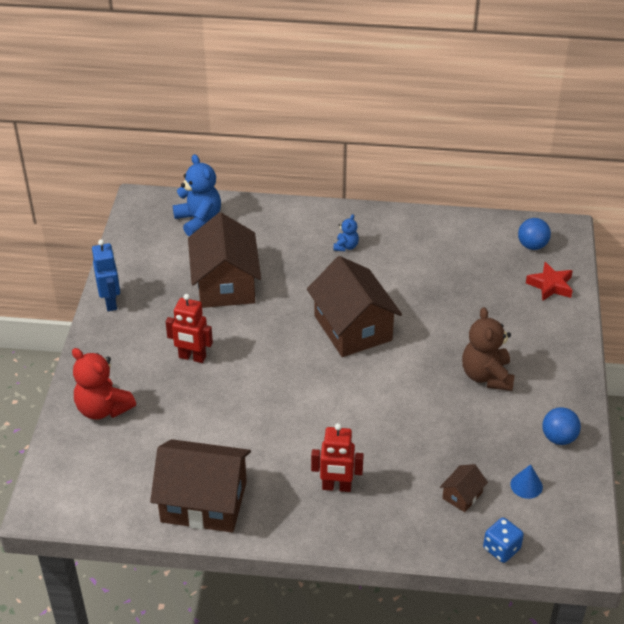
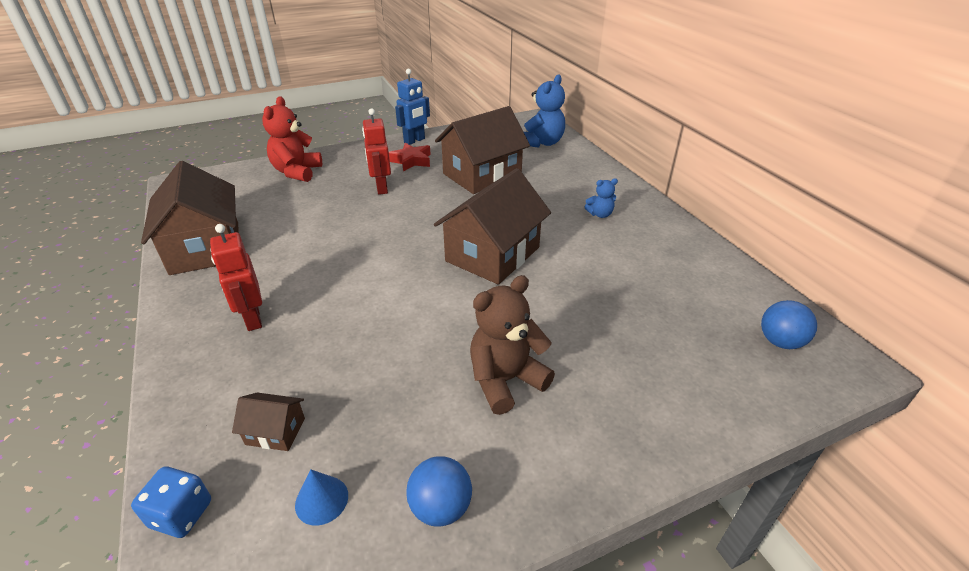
camera: 60 degrees right, 5 degrees down
red star [526,262,573,301] -> red star moved to [389,143,431,172]

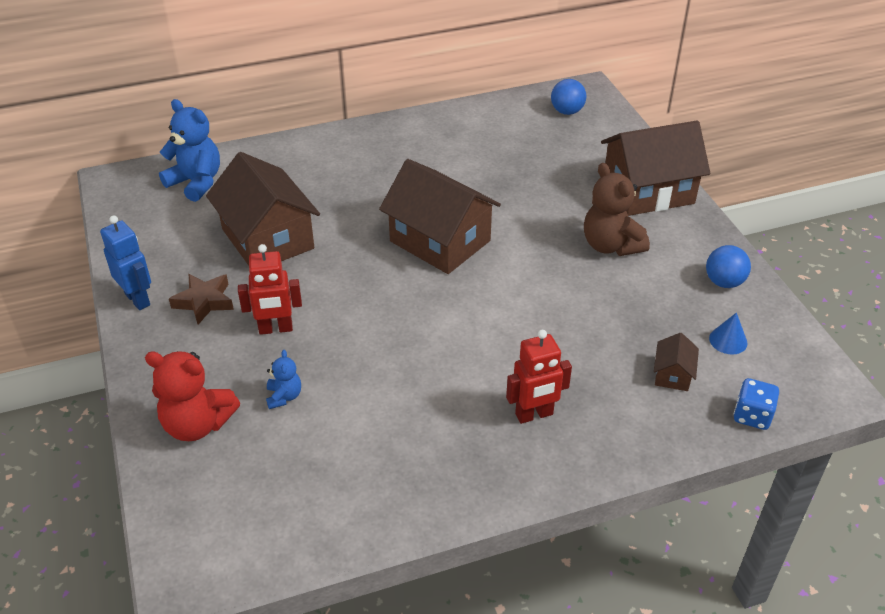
camera: 85 degrees left, 5 degrees up
brown house [141,161,239,275] -> brown house moved to [601,121,710,216]
red star [389,143,431,172] -> brown star [169,274,234,325]
blue teddy bear [585,178,618,218] -> blue teddy bear moved to [266,350,301,409]

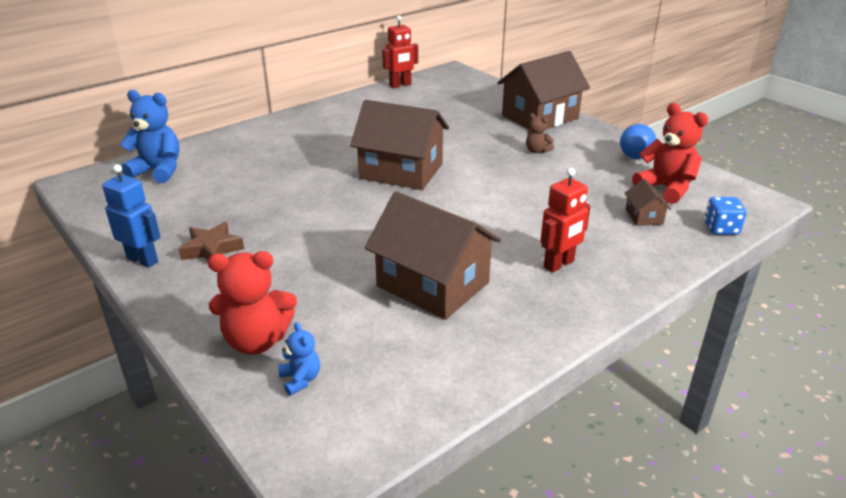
camera: 20 degrees left, 10 degrees down
brown house [206,152,320,266] -> brown house moved to [365,191,501,320]
red robot [238,244,302,335] -> red robot moved to [382,15,418,88]
blue teddy bear [266,350,301,409] -> blue teddy bear moved to [278,322,320,396]
blue ball [551,79,586,115] -> none
brown teddy bear [584,163,650,256] -> brown teddy bear [526,113,554,153], size x0.52
blue cone [709,312,748,355] -> red teddy bear [632,103,708,204]

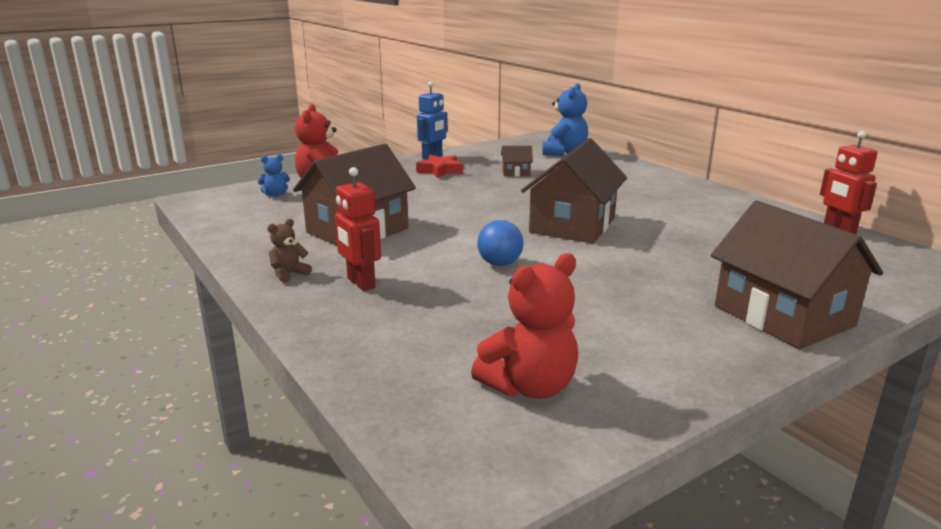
camera: 95 degrees right, 10 degrees down
brown star [179,222,244,260] -> red star [416,155,463,178]
brown teddy bear [526,113,554,153] -> brown teddy bear moved to [268,219,312,283]
blue ball [620,124,656,159] -> blue ball moved to [477,220,524,266]
brown house [625,179,671,226] -> brown house moved to [501,146,533,176]
blue dice [704,197,747,235] -> none

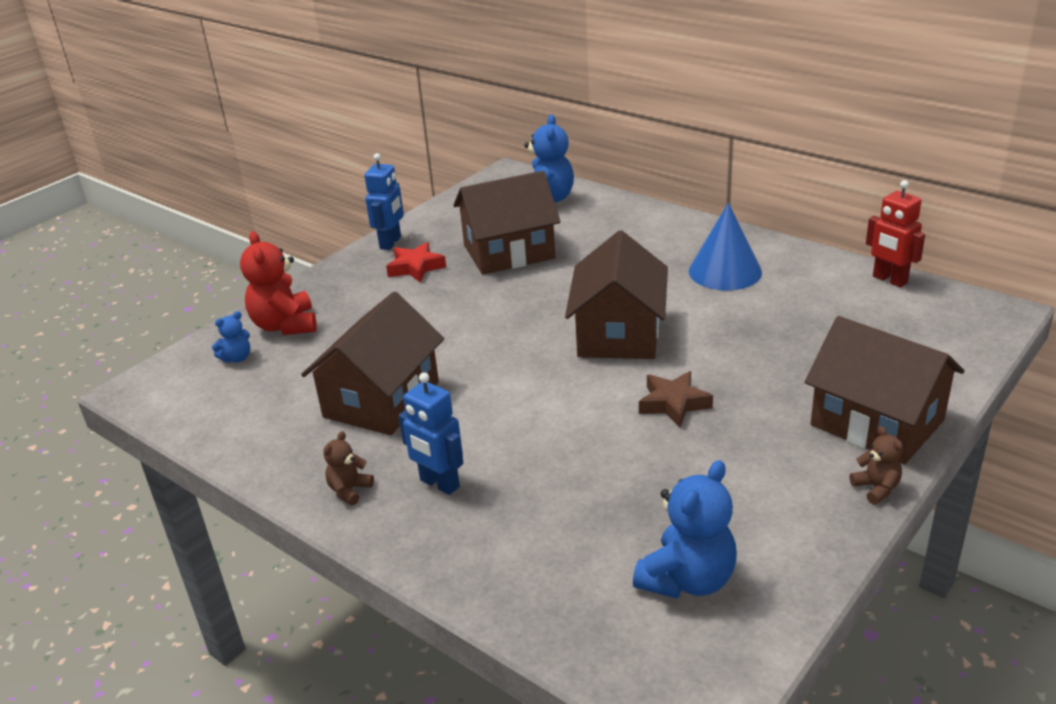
camera: 15 degrees left, 10 degrees up
red robot [335,167,381,291] -> blue robot [398,372,463,495]
red teddy bear [471,253,578,399] -> blue teddy bear [633,460,737,599]
blue ball [477,220,524,266] -> none
brown house [501,146,533,176] -> brown house [453,171,560,275], size x2.33
none -> brown star [639,371,713,427]
none -> blue cone [689,203,762,290]
none -> brown teddy bear [850,426,903,504]

